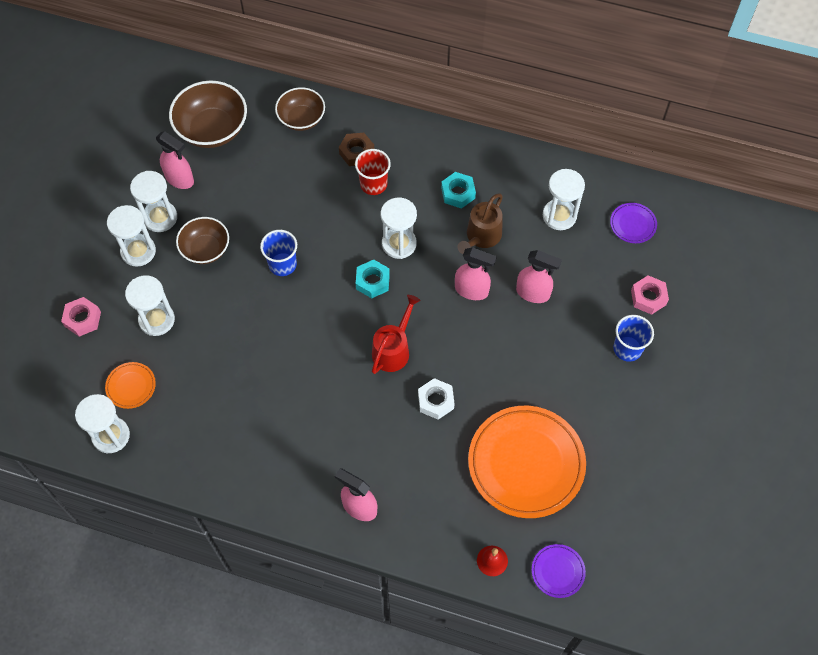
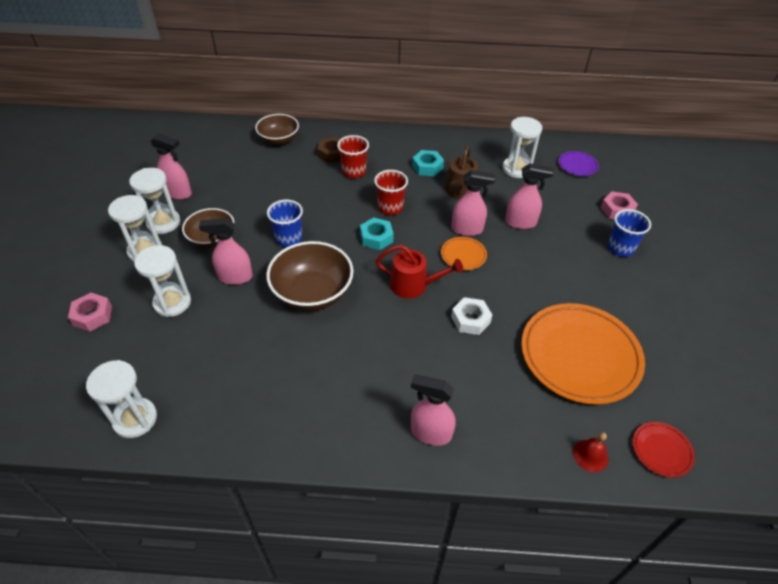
camera: 15 degrees left, 15 degrees down
orange plate [105,362,156,409] -> orange plate moved to [441,237,487,270]
brown bowl [169,81,247,148] -> brown bowl moved to [266,241,354,311]
red watering can [372,295,421,374] -> red watering can turned 90 degrees clockwise [376,245,463,298]
white hourglass [381,198,417,259] -> red cup [374,170,408,215]
purple plate [532,544,586,598] -> red plate [633,422,695,478]
none -> pink spray bottle [199,218,253,285]

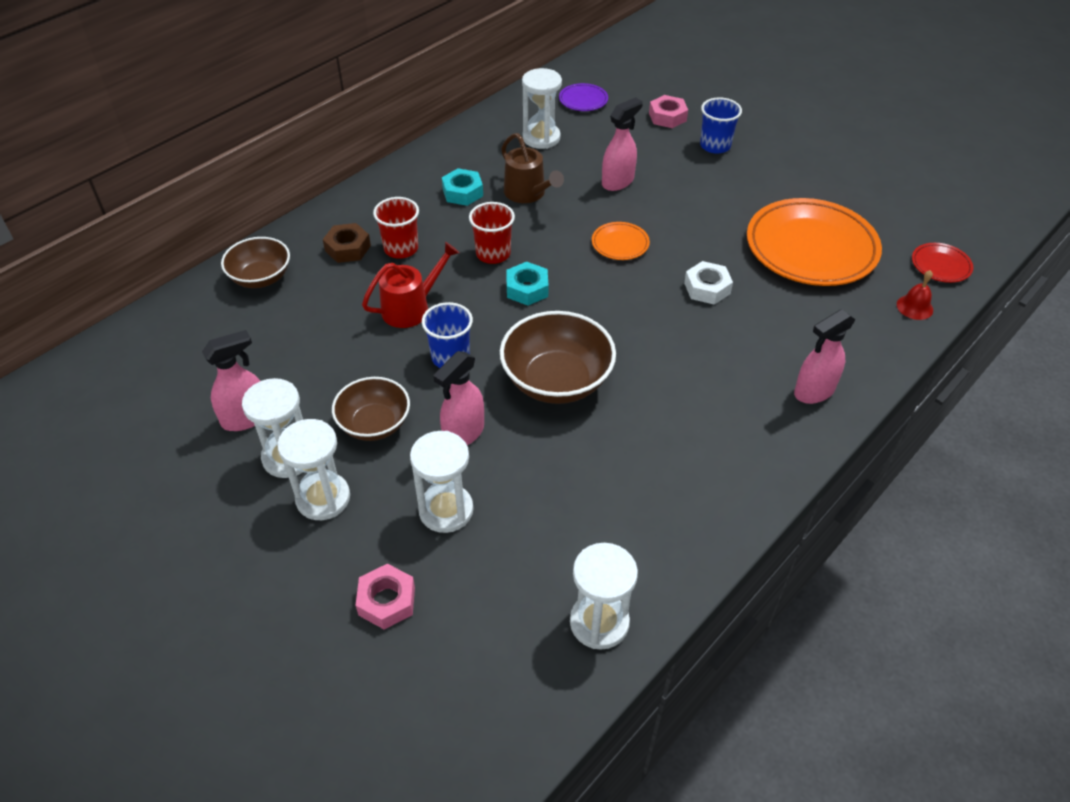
camera: 50 degrees left, 0 degrees up
red watering can [376,245,463,298] -> red watering can moved to [362,242,460,328]
pink spray bottle [451,170,495,236] -> none

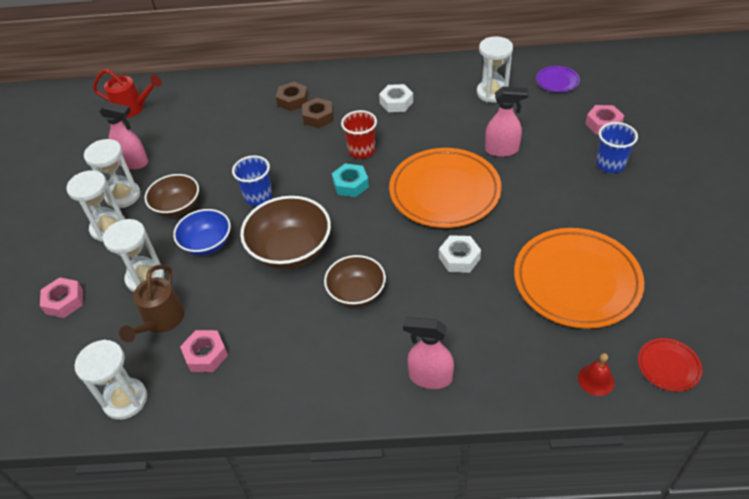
camera: 50 degrees right, 0 degrees up
brown bowl [221,237,290,288] -> brown bowl moved to [324,255,386,307]
red watering can [362,242,460,328] -> red watering can moved to [93,69,162,118]
red cup [373,197,419,259] -> brown nut [302,98,333,128]
pink spray bottle [433,351,484,446] -> blue bowl [173,209,231,256]
turquoise nut [442,168,483,206] -> white nut [379,84,413,112]
brown watering can [501,133,564,203] -> brown watering can moved to [119,265,185,343]
orange plate [592,222,650,260] -> orange plate [389,148,502,228], size x2.27
none -> pink nut [180,330,228,372]

